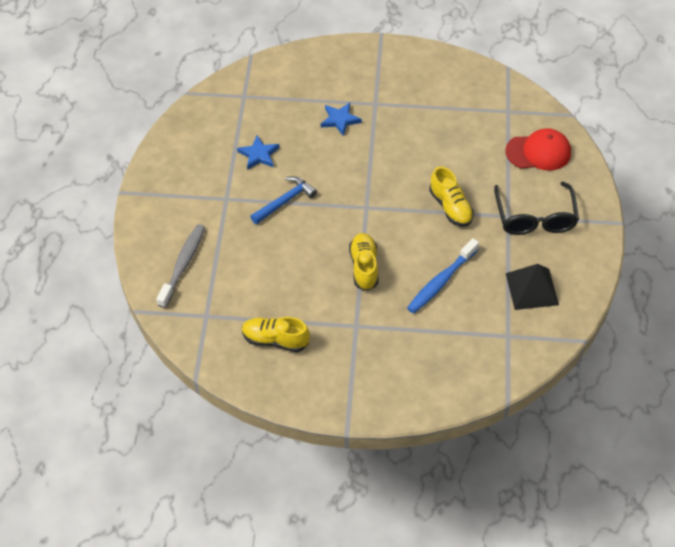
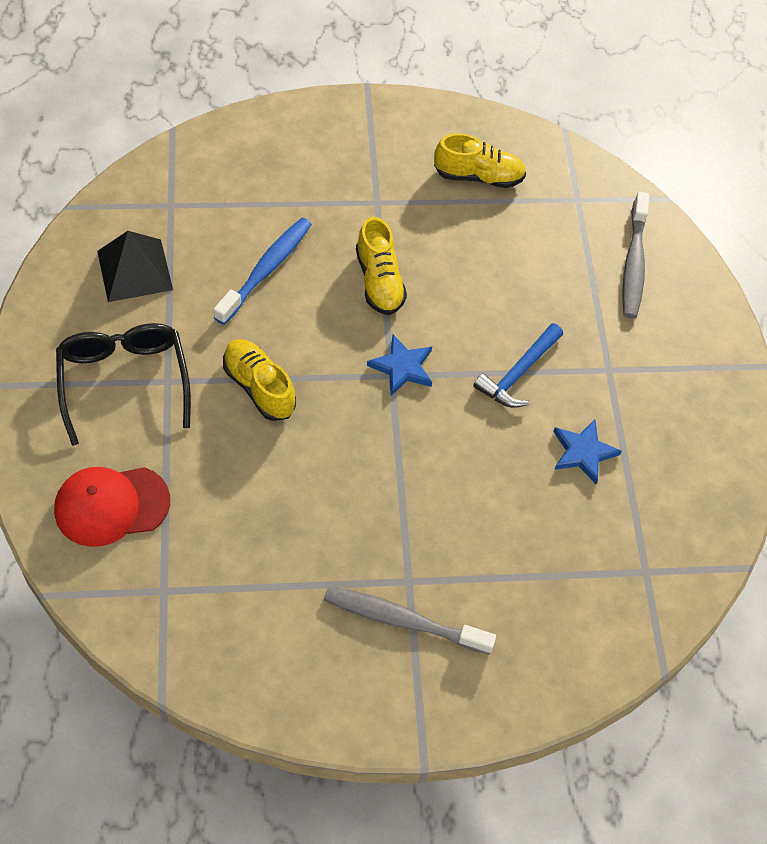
camera: 165 degrees right, 5 degrees up
blue star [321,103,362,136] -> blue star moved to [367,335,432,396]
none -> grey toothbrush [324,586,496,655]

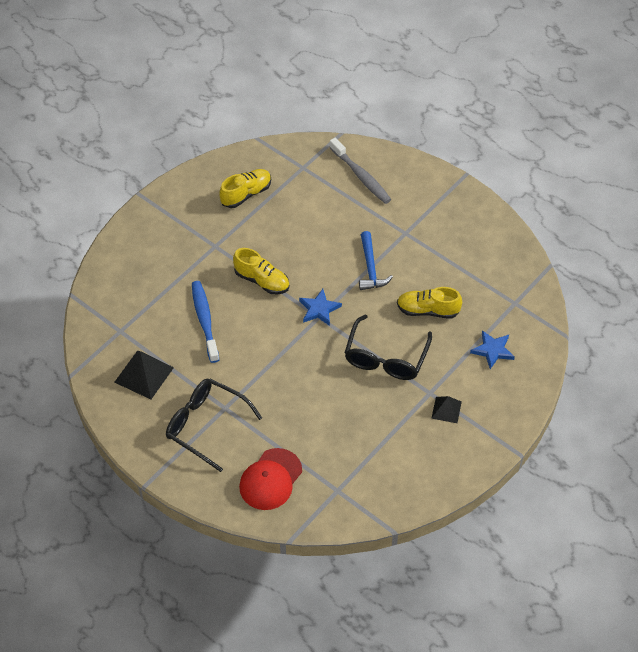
camera: 40 degrees left, 5 degrees down
yellow shoe [223,339,296,421] -> yellow shoe moved to [397,287,462,319]
grey toothbrush [324,586,496,655] -> black pyramid [431,396,462,423]
blue star [553,419,622,484] -> blue star moved to [470,331,515,369]
none -> black glasses [345,315,432,380]

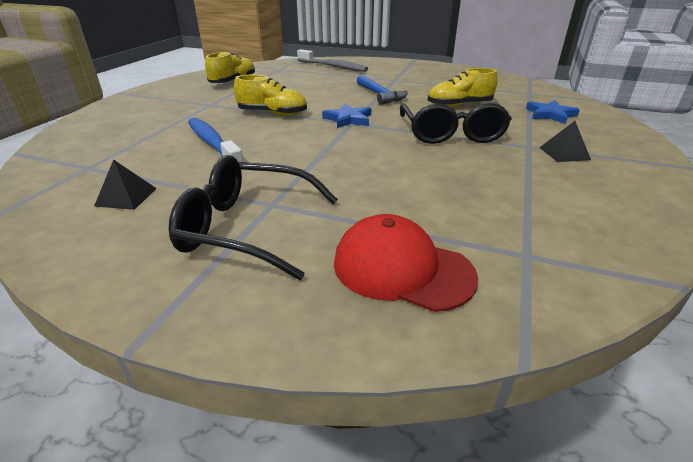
camera: 20 degrees left, 20 degrees down
black pyramid [114,351,174,399] -> black pyramid [94,159,157,210], size x0.59
red cap [239,448,302,510] -> red cap turned 105 degrees clockwise [334,214,478,312]

